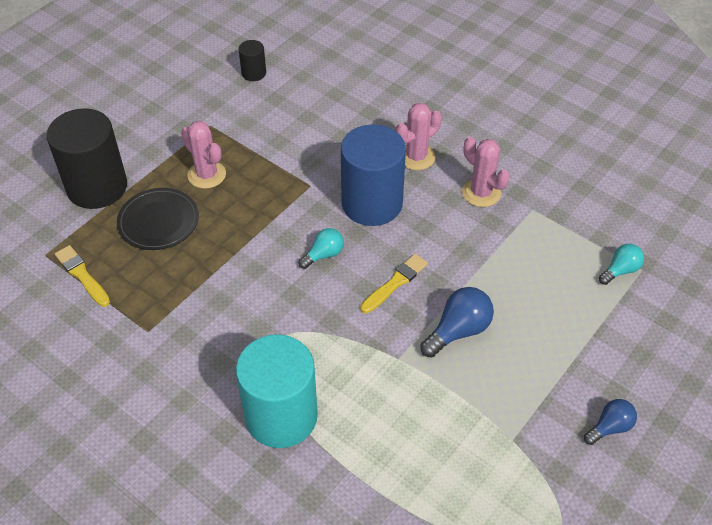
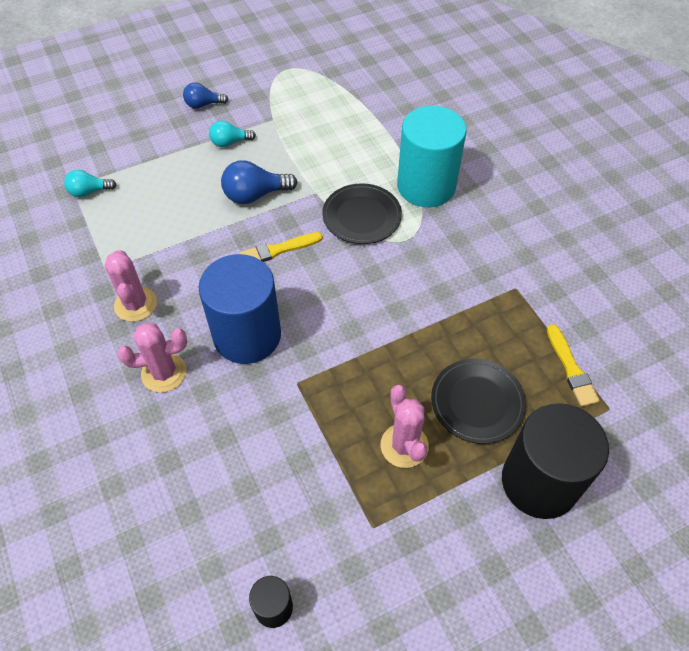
camera: 155 degrees left, 5 degrees up
turquoise light bulb [299,228,344,269] -> turquoise light bulb moved to [209,121,256,147]
none -> black plate [322,183,402,244]

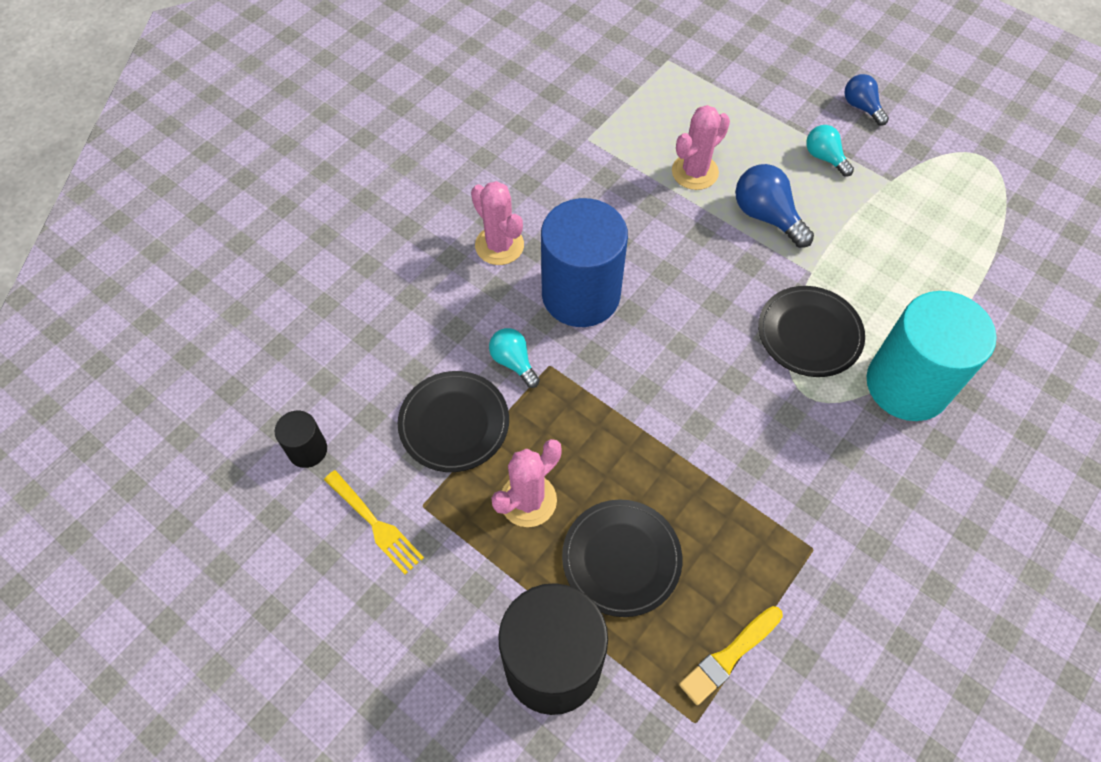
camera: 65 degrees right, 5 degrees up
turquoise light bulb [64,170,117,197] -> turquoise light bulb moved to [489,328,540,388]
pink cactus [105,250,157,322] -> pink cactus moved to [672,105,730,190]
yellow brush [239,232,323,262] -> none
none -> yellow fork [324,470,424,575]
none -> black plate [398,371,509,472]

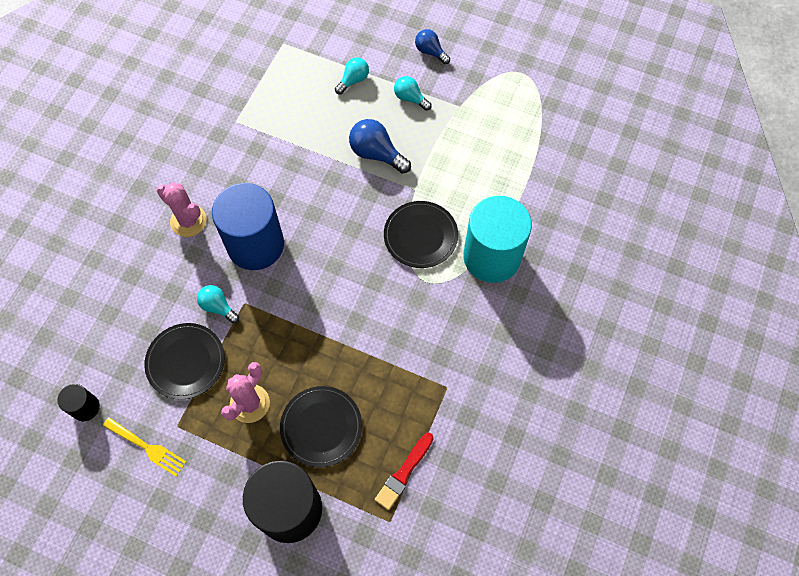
camera: 15 degrees left, 5 degrees up
pink cactus [672,105,730,190] -> none
yellow brush [679,606,783,705] -> red brush [375,433,434,510]
none -> turquoise light bulb [335,57,369,95]

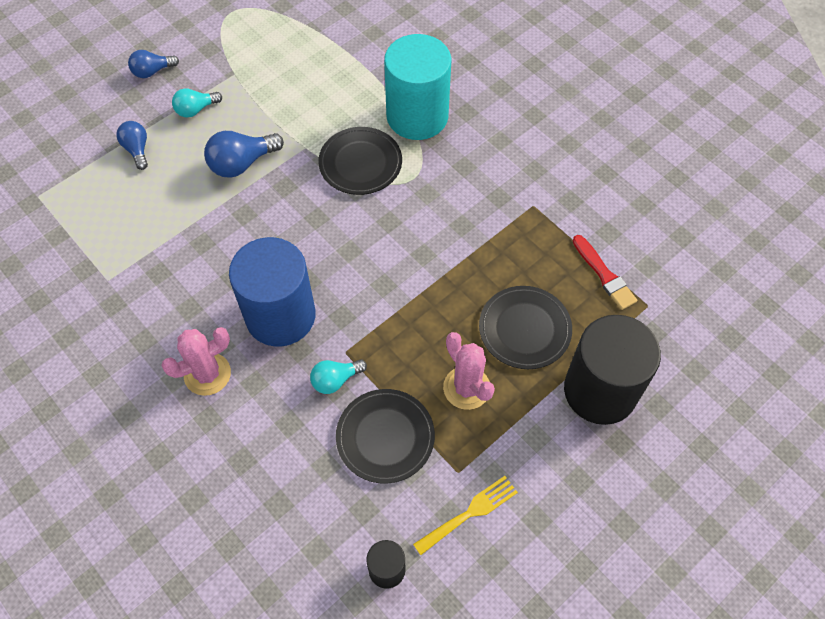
camera: 65 degrees left, 5 degrees down
turquoise light bulb [335,57,369,95] -> blue light bulb [116,121,148,170]

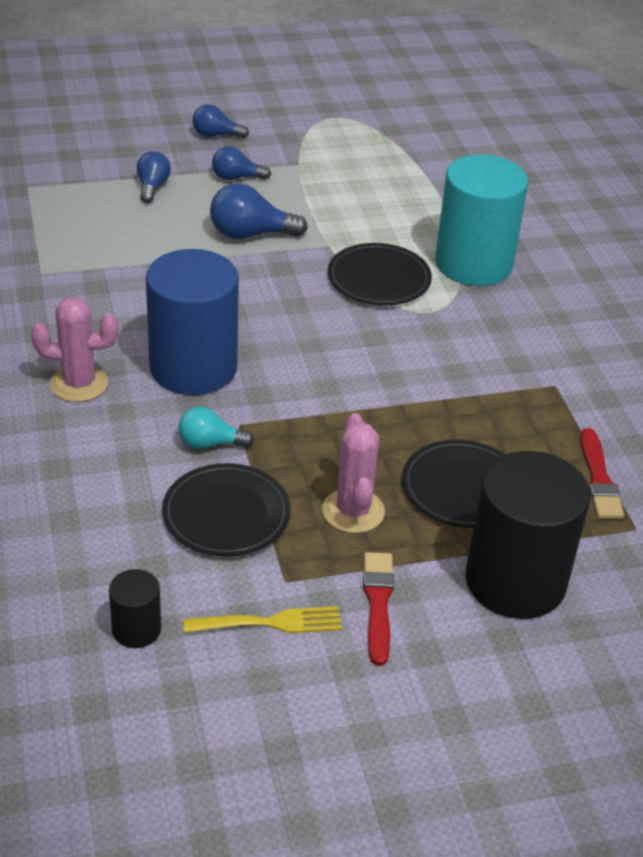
camera: 25 degrees right, 20 degrees down
turquoise light bulb [172,88,222,118] -> blue light bulb [212,146,271,180]
none -> red brush [363,552,394,666]

